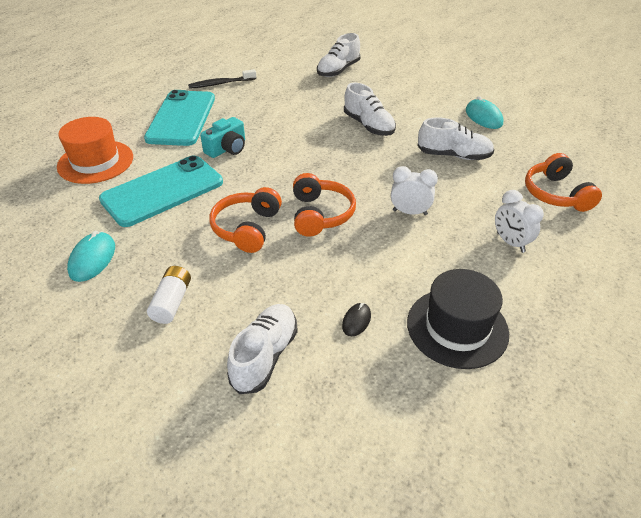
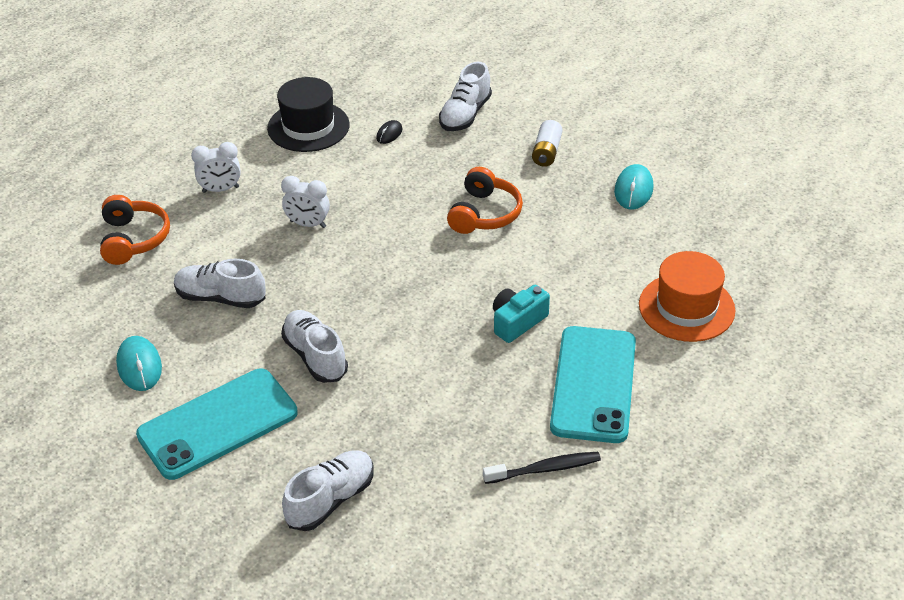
camera: 175 degrees left, 0 degrees up
turquoise phone [99,155,223,227] -> turquoise phone moved to [136,369,298,480]
orange headphones [293,173,356,237] -> none
white clock [495,190,544,253] -> white clock turned 105 degrees clockwise [191,142,241,193]

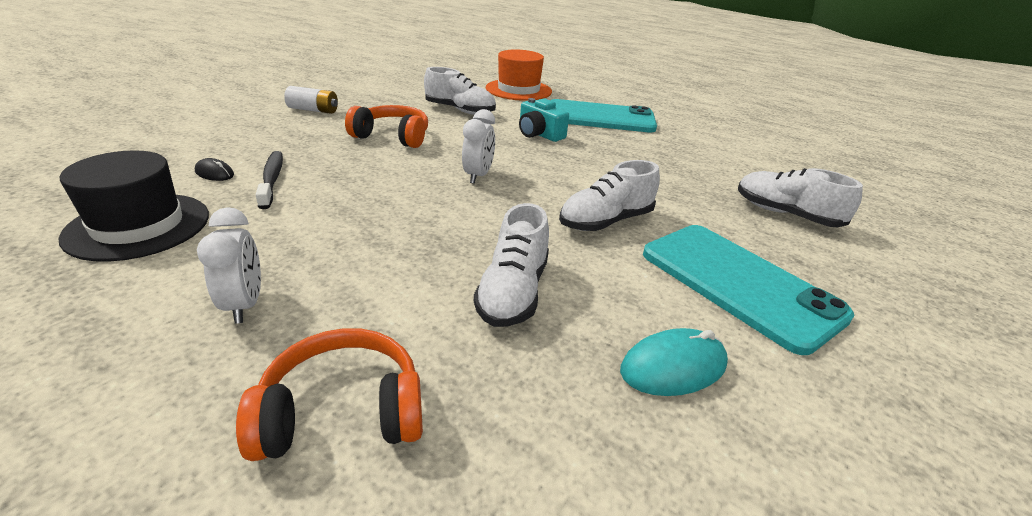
camera: 95 degrees left, 10 degrees down
white clock [281,176,330,228] -> white clock moved to [462,109,495,184]
white shoe [439,62,492,131] -> white shoe moved to [424,67,496,115]
black toothbrush [483,452,601,484] -> black toothbrush moved to [256,151,283,209]
turquoise mouse [614,164,653,209] -> none

